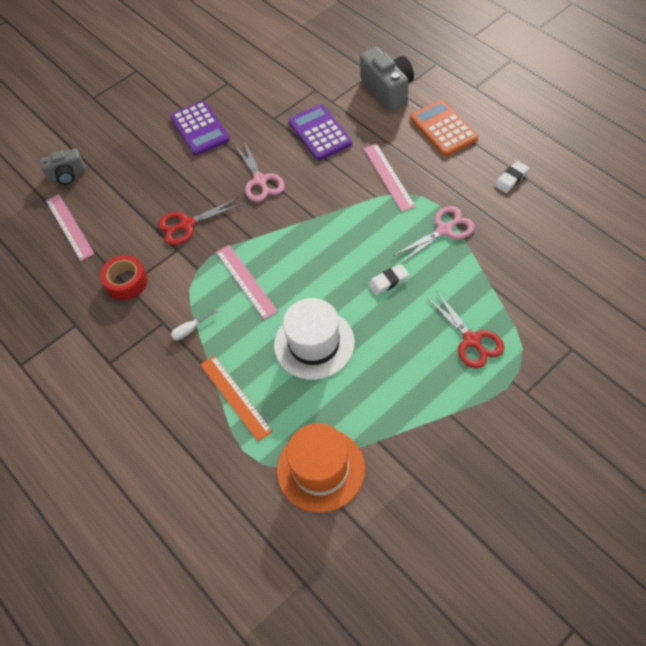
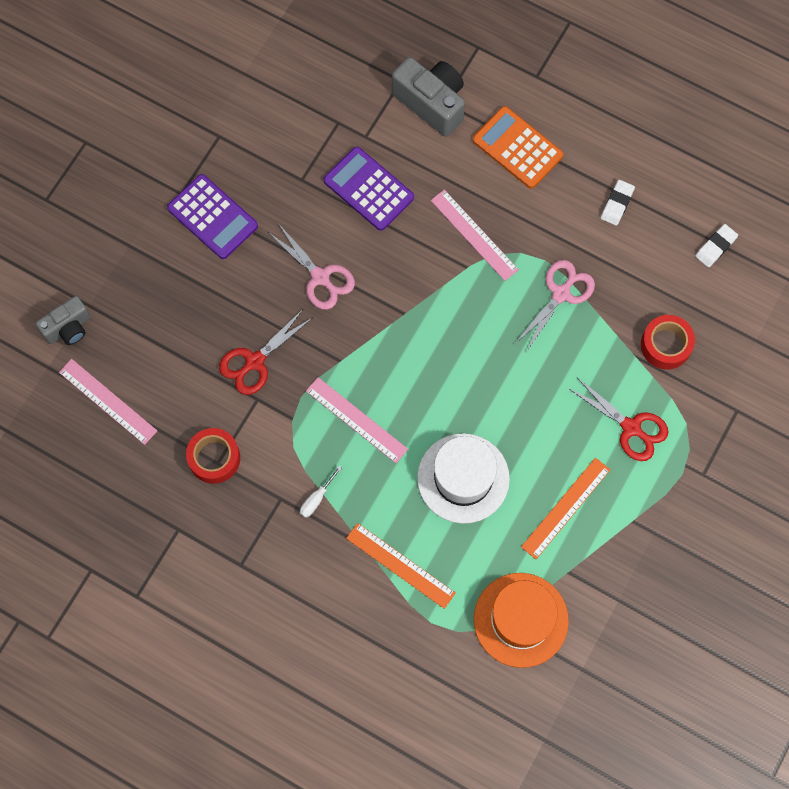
camera: 25 degrees left, 15 degrees up
white eraser [368,264,409,295] -> white eraser moved to [695,224,738,267]
none -> orange ruler [521,458,610,559]
none -> red tape [641,315,695,370]

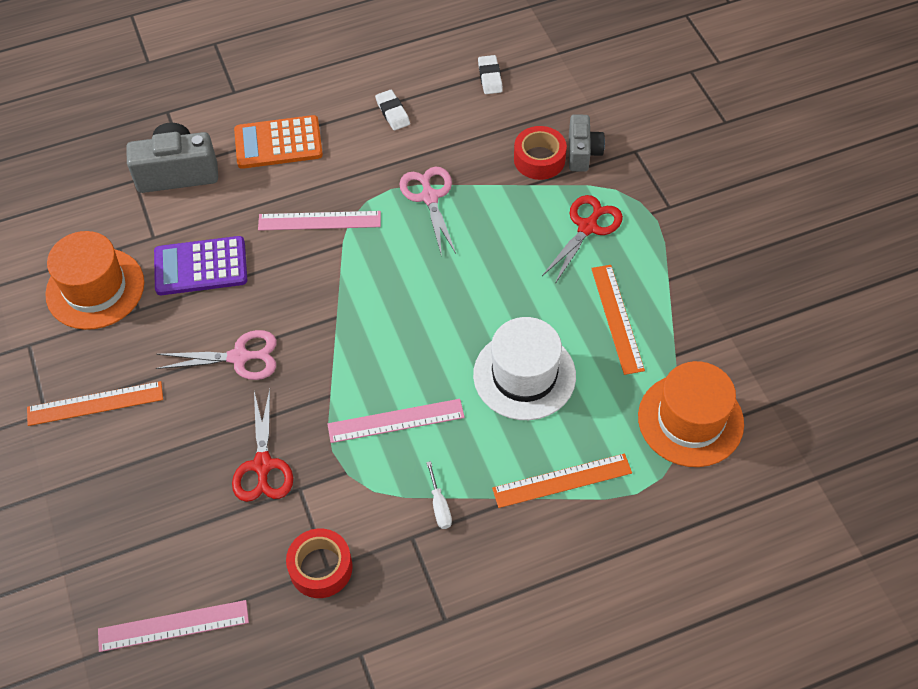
camera: 50 degrees left, 15 degrees down
grey camera [35,296,91,345] -> grey camera moved to [569,114,605,172]
purple calculator [167,174,258,259] -> orange ruler [27,381,163,426]
red scissors [568,378,669,461] -> red scissors turned 45 degrees counterclockwise [542,195,623,284]
none -> orange hat [45,231,144,330]

